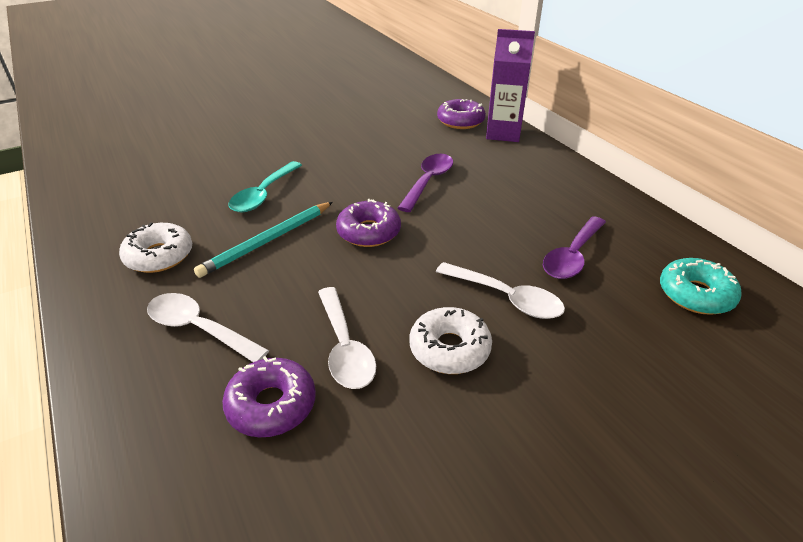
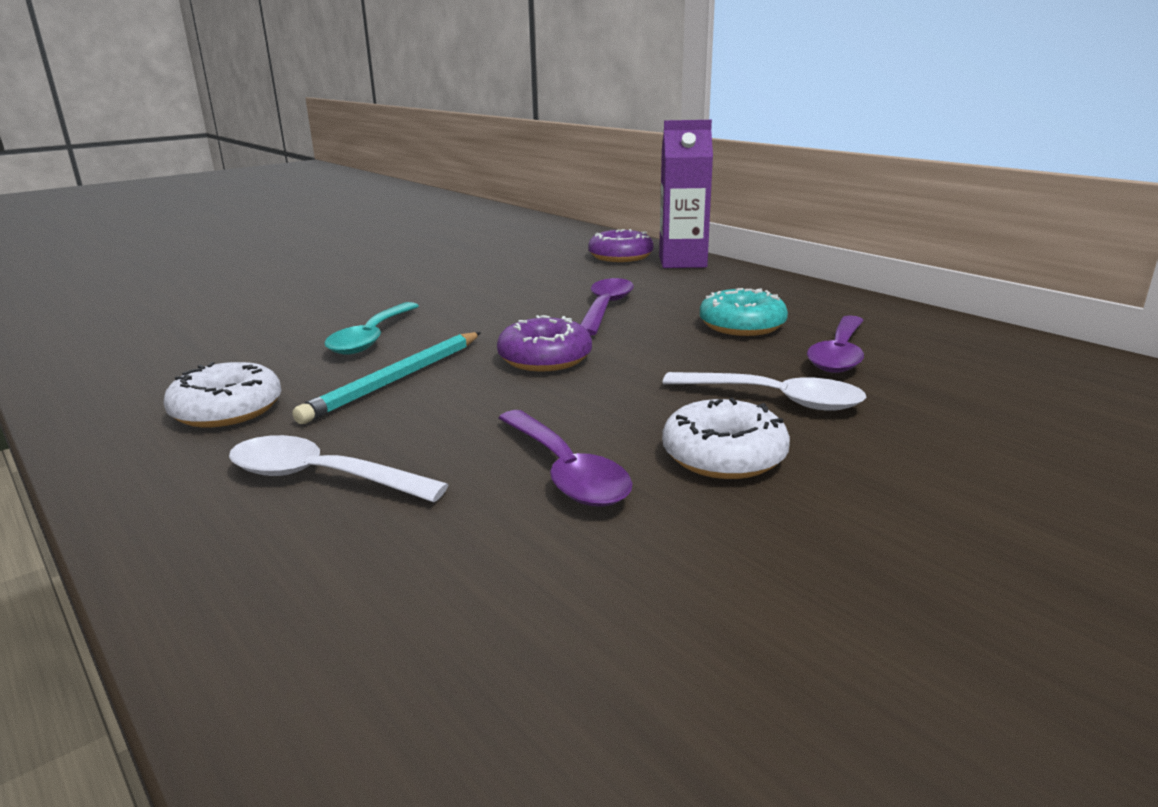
camera: 10 degrees left, 15 degrees down
purple donut [222,356,316,437] -> none
white spoon [318,287,376,389] -> purple spoon [499,410,632,507]
turquoise donut [660,258,742,315] -> turquoise donut moved to [700,288,788,336]

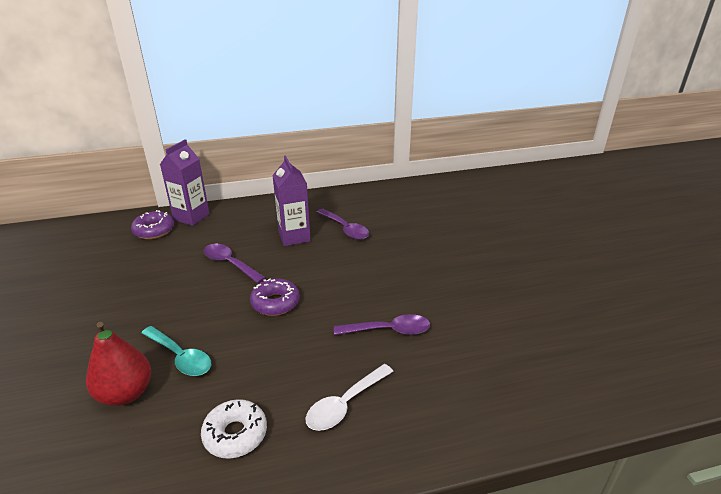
camera: 65 degrees left, 10 degrees up
turquoise pencil [292,332,481,424] -> none
white spoon [662,372,867,411] -> none
white donut [662,398,790,479] -> none
turquoise donut [700,288,788,336] -> purple carton [272,155,311,246]
none -> red pear [86,322,151,406]

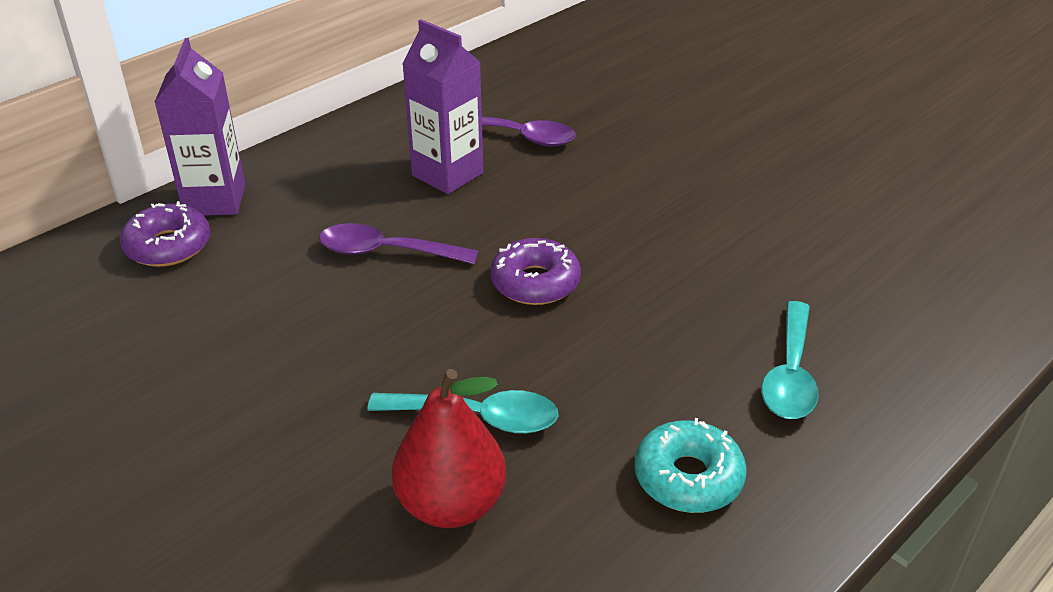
camera: 30 degrees left, 5 degrees up
white donut [201,399,267,459] -> turquoise donut [634,418,747,513]
white spoon [305,364,394,431] -> turquoise spoon [761,301,819,419]
purple spoon [334,314,430,335] -> none

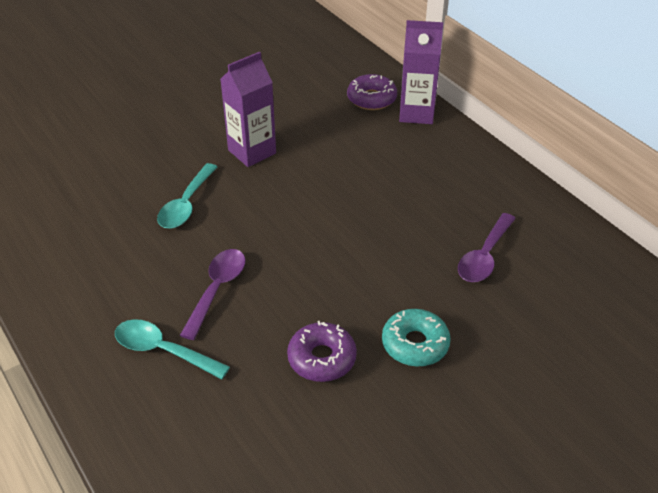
camera: 100 degrees right, 5 degrees up
purple spoon [319,223,478,264] -> purple spoon moved to [180,249,246,340]
red pear [392,369,506,528] -> none
purple carton [402,19,483,194] -> purple carton moved to [220,52,276,167]
purple donut [490,238,581,305] -> purple donut moved to [287,321,357,382]
turquoise donut [634,418,747,513] -> turquoise donut moved to [382,309,451,367]

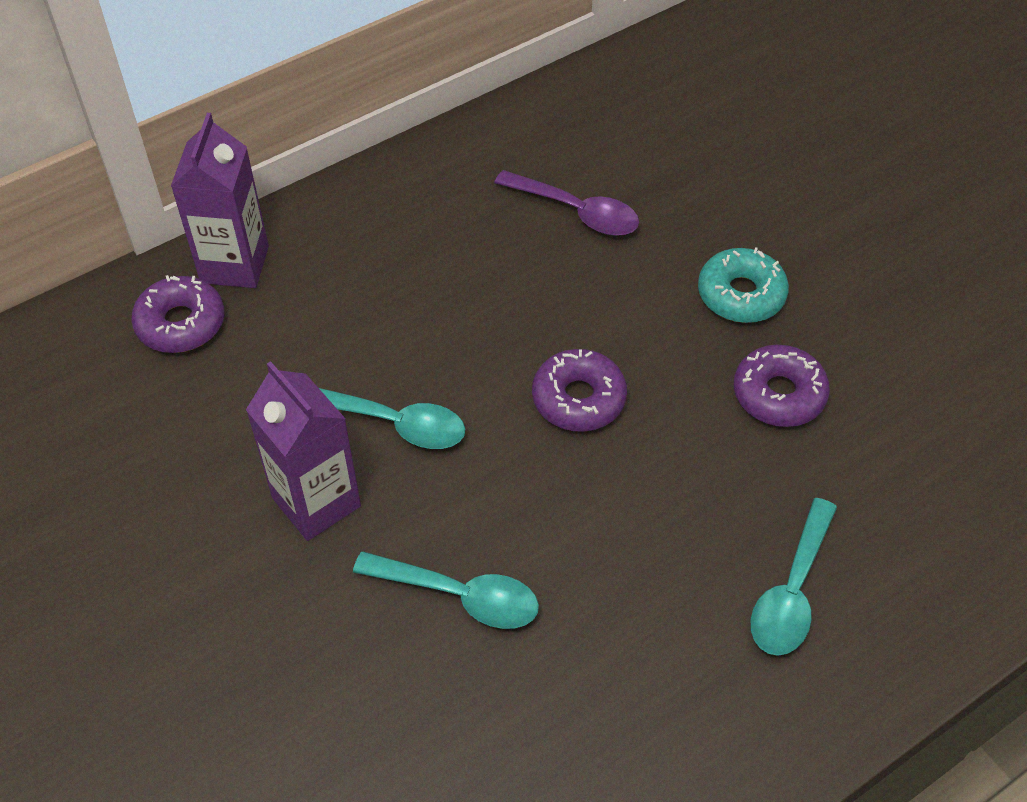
camera: 90 degrees left, 10 degrees up
purple spoon [180,249,246,340] -> none
none -> turquoise spoon [319,388,465,449]
none -> purple donut [532,349,627,432]

